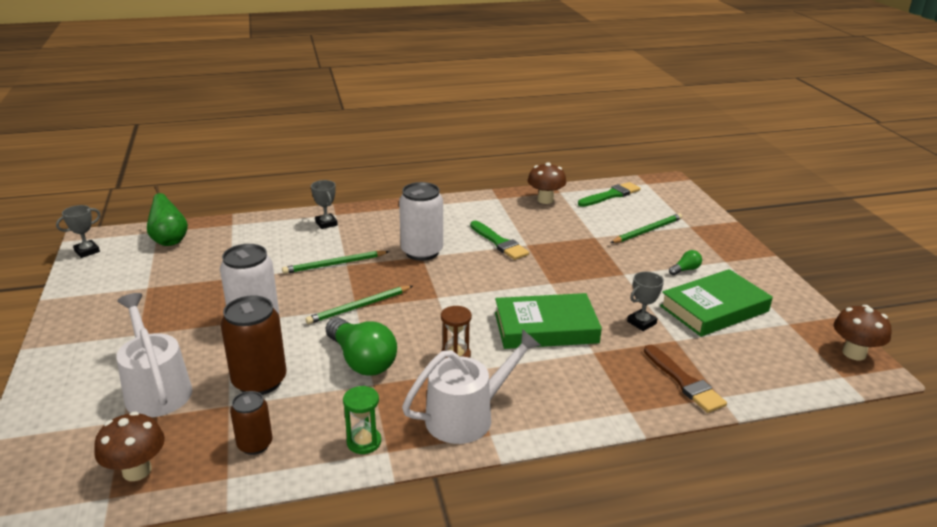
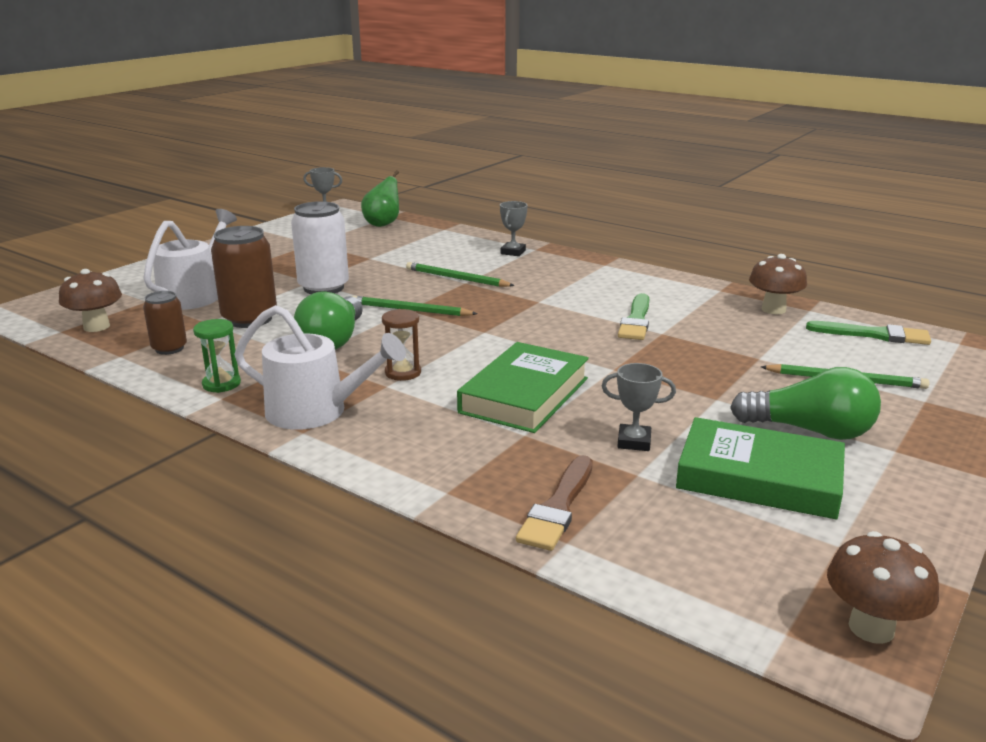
camera: 50 degrees right, 5 degrees down
white can [399,182,443,261] -> none
green book [495,293,602,349] -> green book turned 75 degrees clockwise [457,342,589,433]
green light bulb [669,250,702,275] -> green light bulb [730,367,881,440], size x2.20

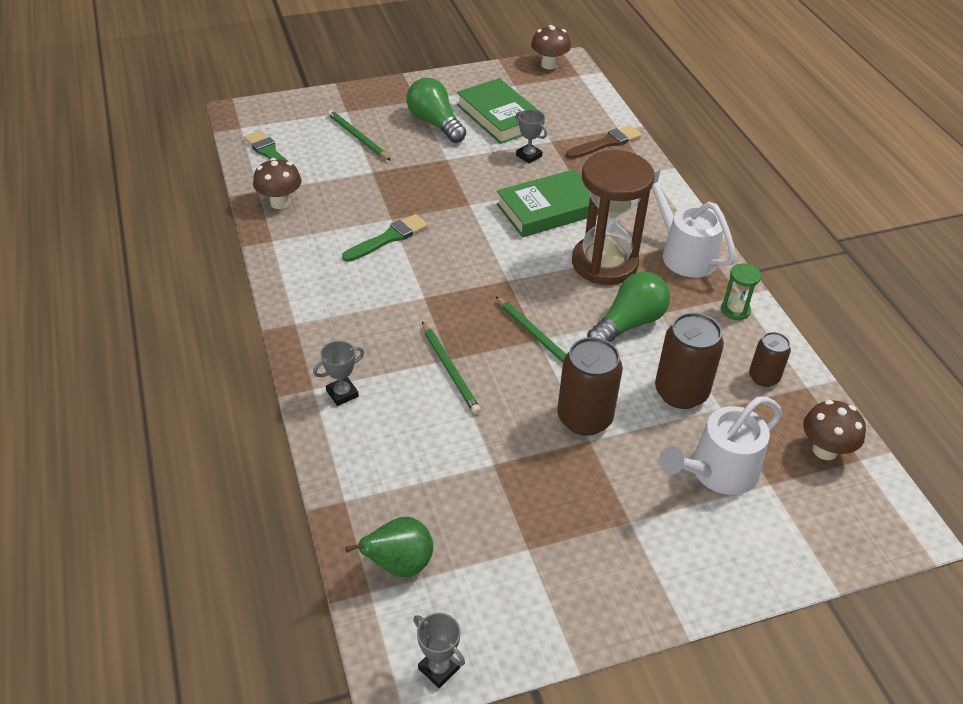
camera: 145 degrees left, 20 degrees up
white can [291,201,349,294] -> brown can [557,337,623,435]
brown hourglass [382,309,421,381] -> brown hourglass [572,150,655,285], size x2.38

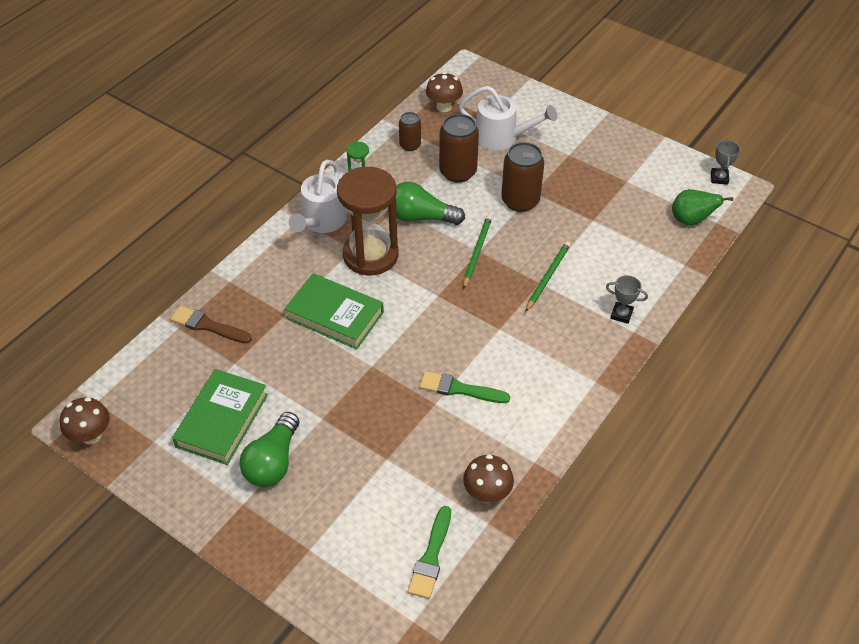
camera: 125 degrees left, 5 degrees up
green pencil [328,110,391,161] -> none
grey trophy [516,109,547,163] -> none

